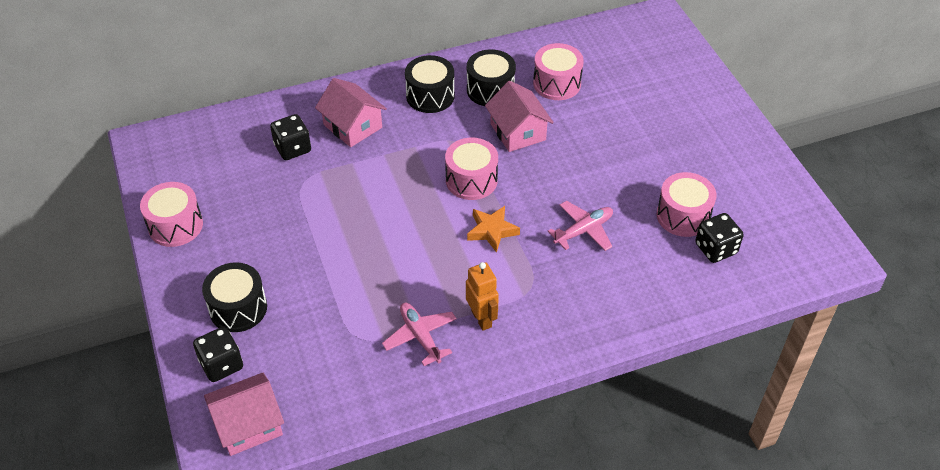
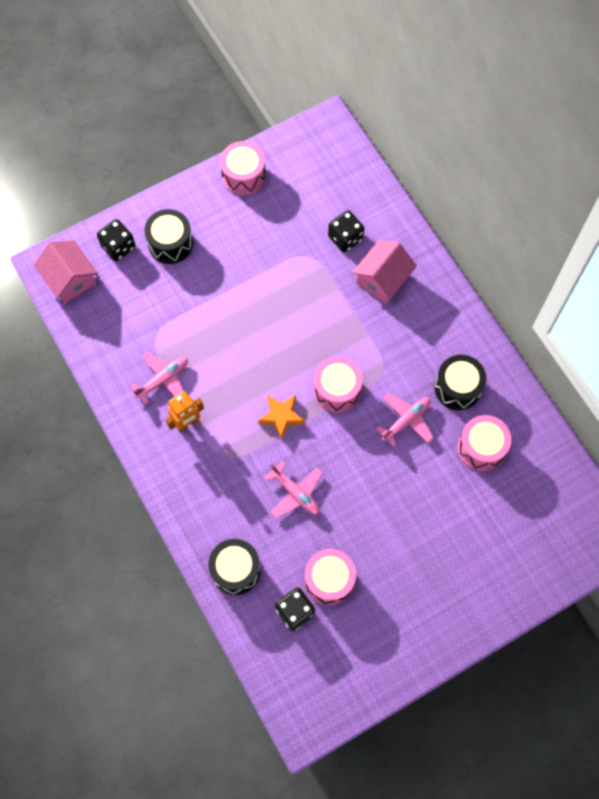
camera: 80 degrees right, 20 degrees up
black drum [405,55,455,113] -> black drum moved to [208,539,261,595]
pink house [485,81,554,152] -> pink plane [376,393,433,447]

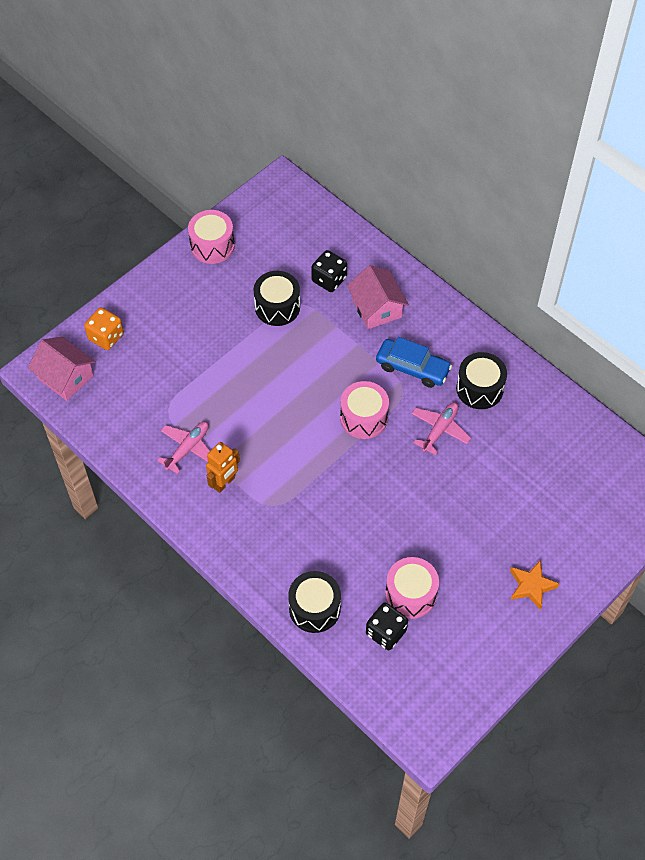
camera: 15 degrees left, 10 degrees down
black dice [97,219,136,261] -> orange dice [84,307,124,350]
black drum [144,209,193,264] -> black drum moved to [253,271,300,326]
orange star [258,395,305,440] -> orange star moved to [510,560,559,610]
pink plane [264,461,322,518] -> none
pink house [352,240,417,304] -> pink house turned 45 degrees counterclockwise [347,265,409,329]
pink drum [458,415,511,471] -> none
none -> blue car [376,337,452,388]

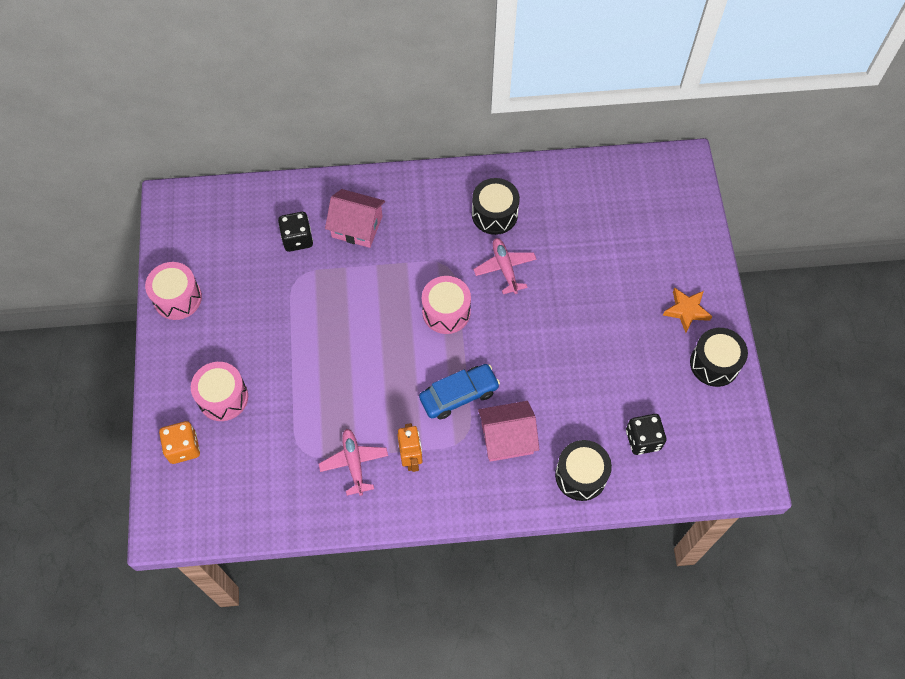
camera: 50 degrees left, 5 degrees up
pink house [28,337,96,401] -> pink house moved to [478,401,539,462]
black drum [253,271,300,326] -> black drum moved to [690,328,748,387]
blue car [376,337,452,388] -> blue car moved to [419,364,500,419]
pink drum [385,557,439,619] -> pink drum moved to [191,362,248,421]

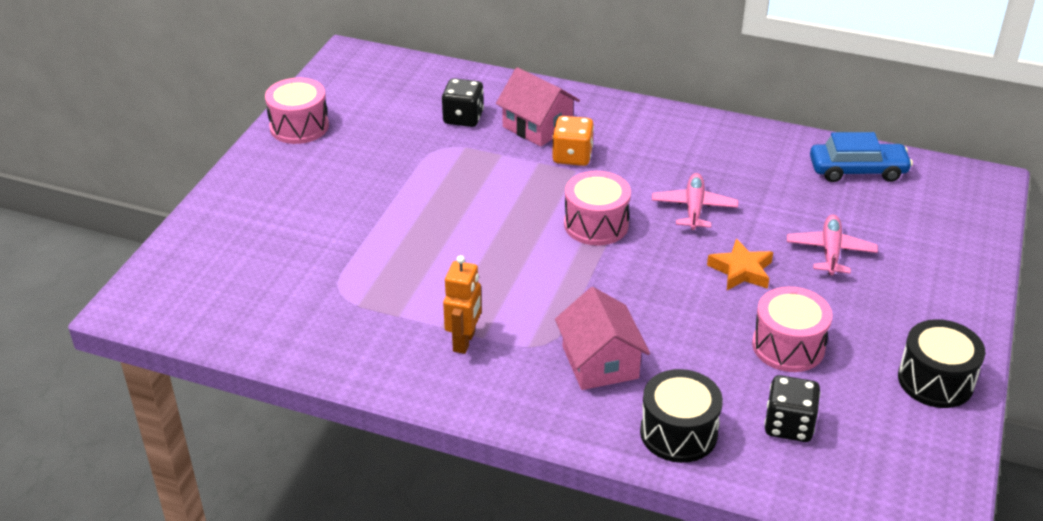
camera: 25 degrees right, 25 degrees down
orange dice [159,421,200,464] -> orange dice moved to [552,116,594,166]
pink drum [191,362,248,421] -> pink drum moved to [752,287,832,372]
pink plane [319,429,388,496] -> pink plane moved to [787,214,878,275]
blue car [419,364,500,419] -> blue car moved to [810,132,913,182]
black drum [472,178,520,235] -> none
pink house [478,401,539,462] -> pink house turned 60 degrees clockwise [555,287,650,390]
orange star [663,287,712,333] -> orange star moved to [707,239,773,290]

